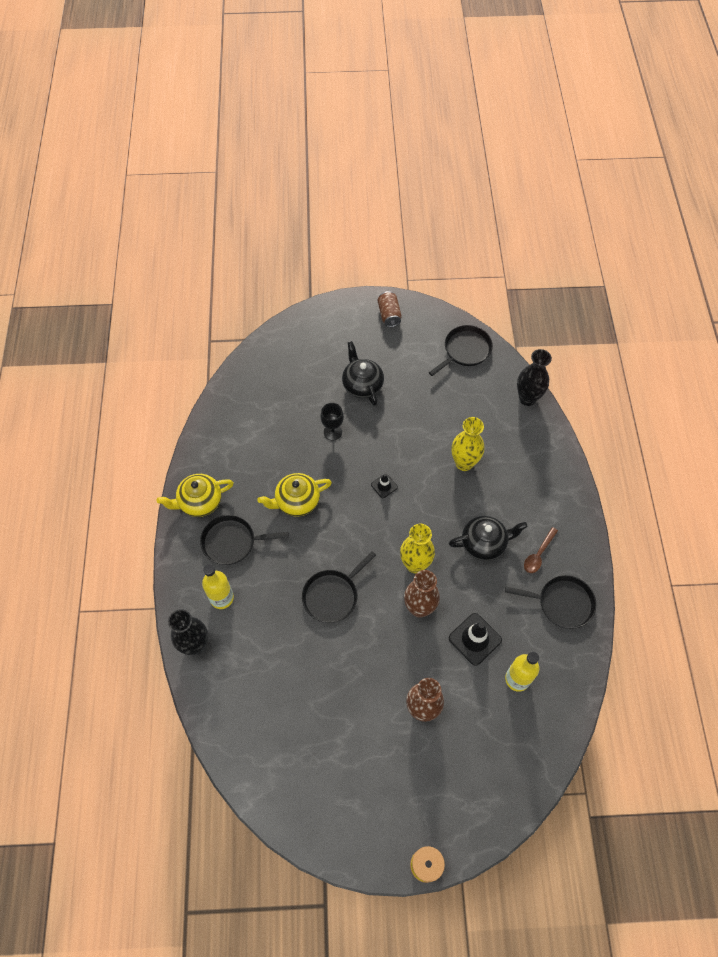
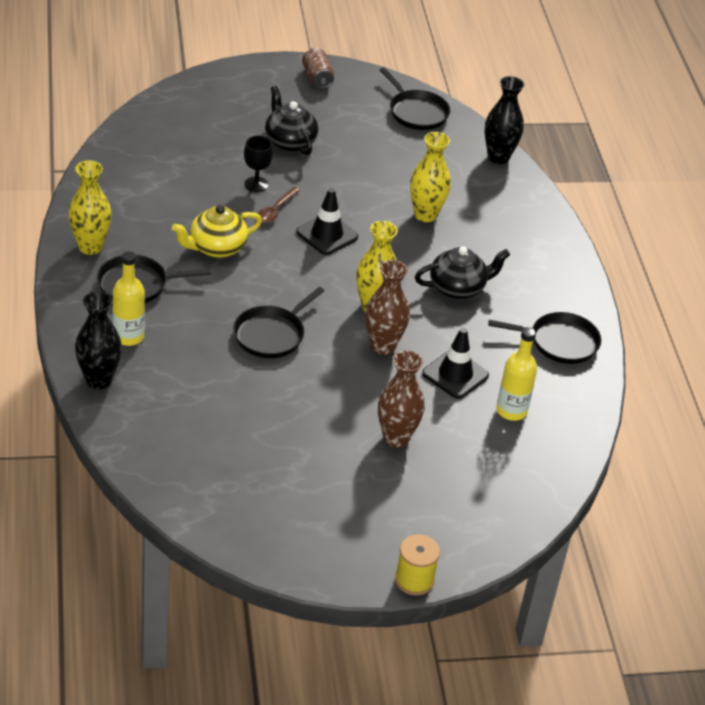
camera: 10 degrees left, 20 degrees down
yellow teapot [157,474,234,517] -> yellow vase [68,160,112,255]
black traffic cone [371,474,398,498] -> black traffic cone [296,188,358,255], size x1.80
black pan [429,325,493,376] -> black pan turned 105 degrees clockwise [380,67,450,130]
brown spoon [524,527,558,573] -> brown spoon moved to [257,187,300,223]

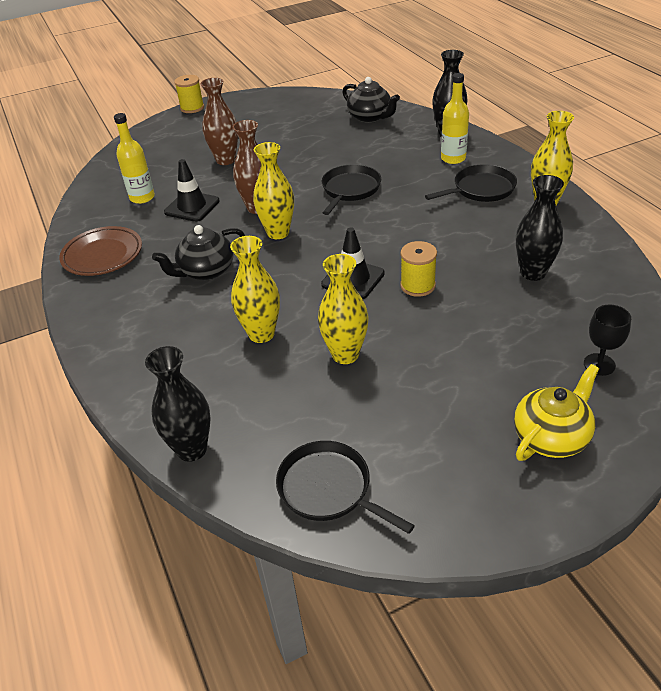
camera: 170 degrees right, 0 degrees up
yellow teapot [172,205,262,258] -> yellow teapot moved to [514,364,599,461]
black goblet [244,136,273,192] -> black goblet moved to [584,305,631,376]
brown spoon [257,187,300,223] -> yellow spool [400,241,437,297]
black teapot [265,86,318,155] -> black teapot moved to [342,77,400,123]
brown can [302,48,334,89] -> none
black pan [488,312,601,364] -> brown plate [59,226,142,276]
none -> yellow vase [318,254,368,364]
none -> black vase [516,175,564,281]

